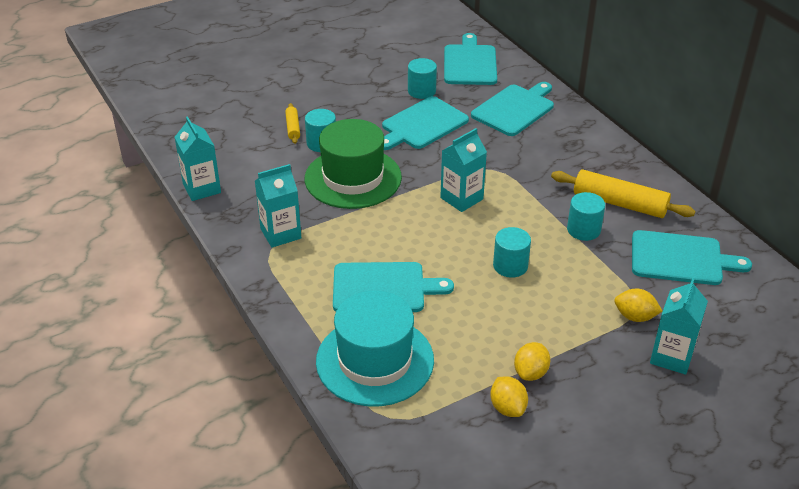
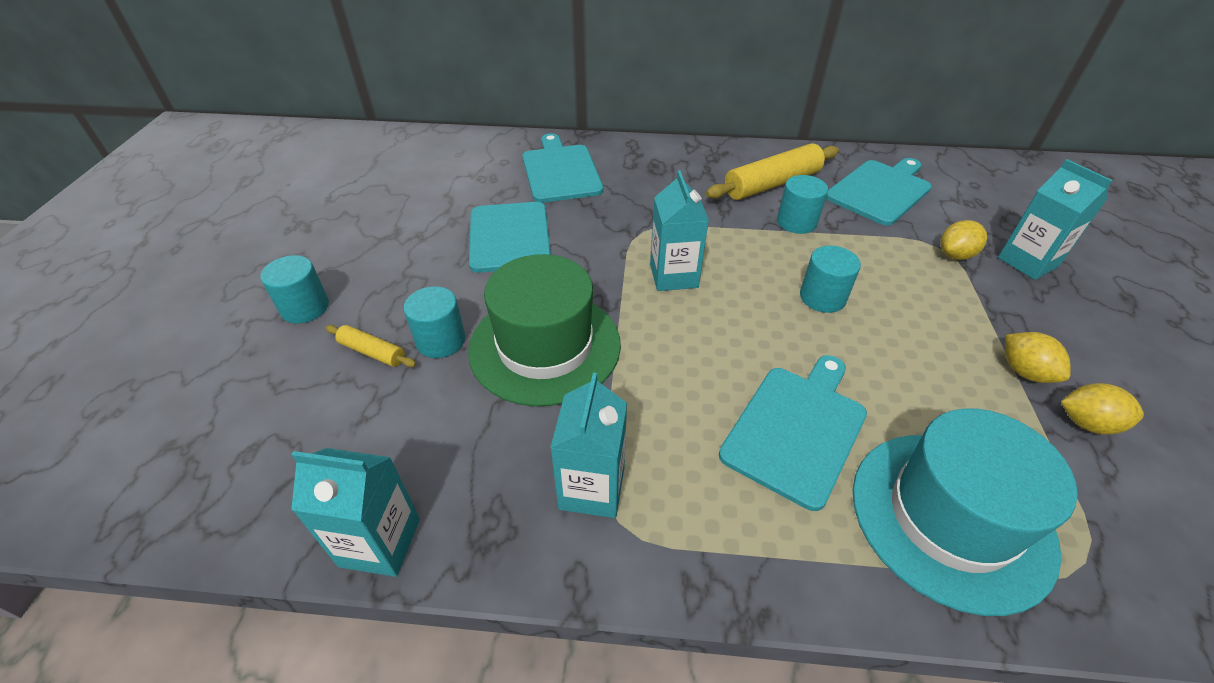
camera: 55 degrees left, 5 degrees up
turquoise cylinder [408,58,437,99] -> turquoise cylinder moved to [260,255,329,323]
turquoise cutting board [444,33,497,85] -> none

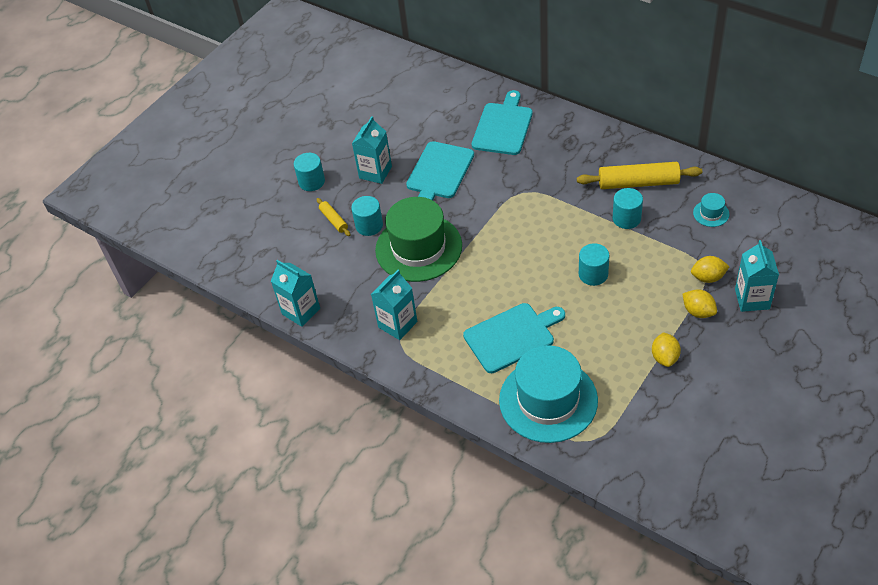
camera: 35 degrees right, 5 degrees up
turquoise carton [650,170,709,291] -> turquoise carton moved to [352,116,392,184]
turquoise cutting board [826,158,932,226] -> turquoise hat [693,193,729,227]
yellow lemon [1061,383,1144,435] -> yellow lemon moved to [683,289,717,318]

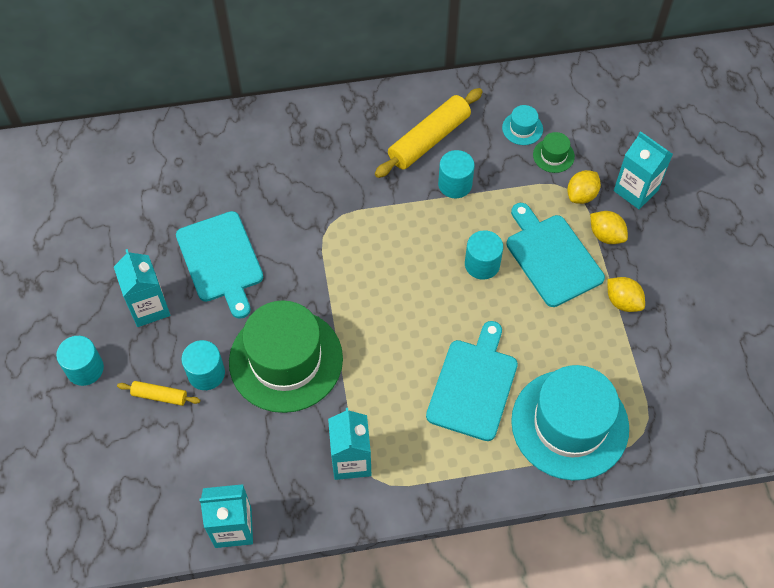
camera: 50 degrees left, 10 degrees up
turquoise cutting board [472,90,533,155] -> turquoise cutting board moved to [506,203,605,307]
yellow lemon [683,289,717,318] -> yellow lemon turned 45 degrees clockwise [590,211,628,244]
none -> green hat [533,132,575,173]

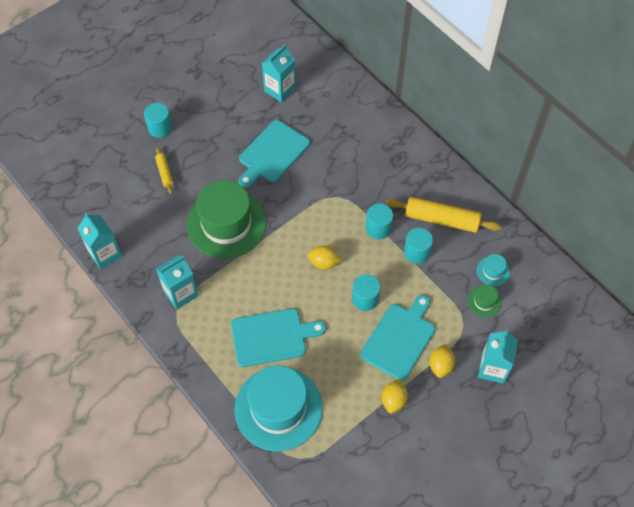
camera: 60 degrees right, 0 degrees up
turquoise carton [114,249,170,327] -> turquoise carton moved to [262,44,296,102]
turquoise cylinder [181,340,225,390] -> turquoise cylinder moved to [365,203,393,239]
yellow lemon [567,170,601,204] -> yellow lemon moved to [308,246,342,270]

